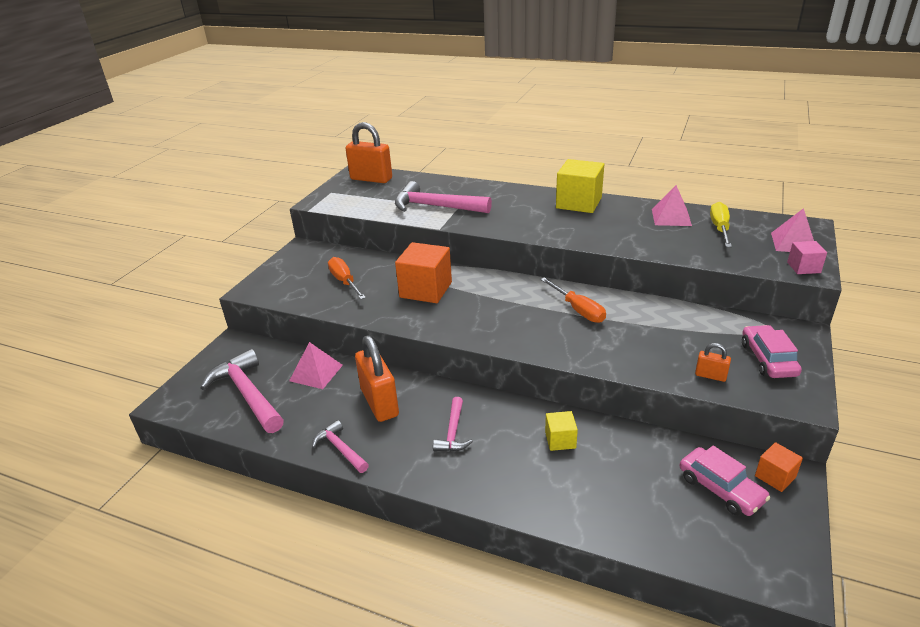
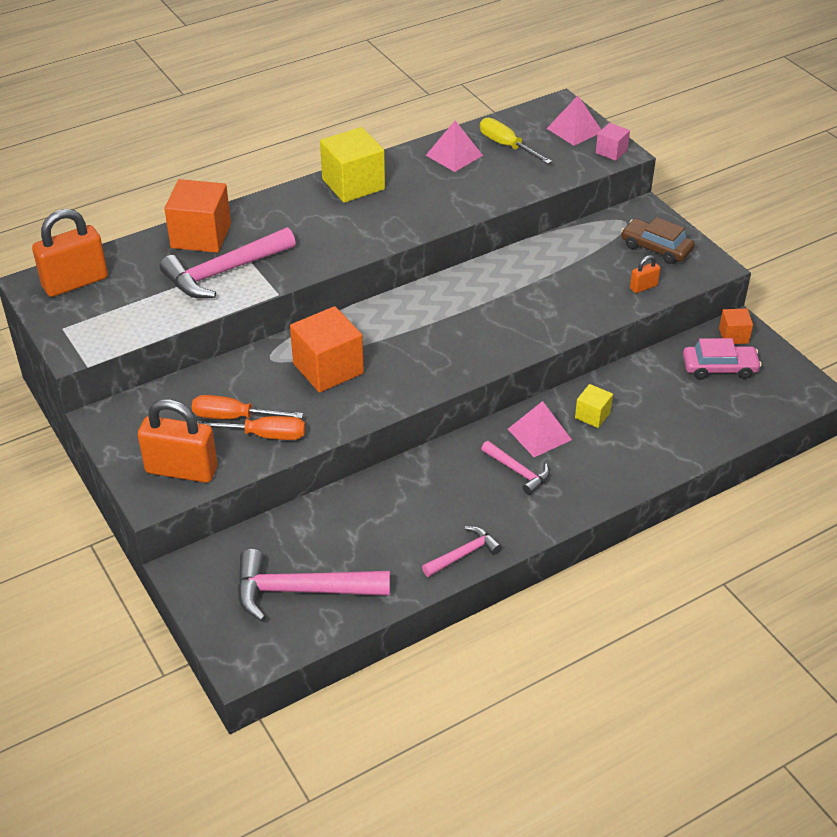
camera: 55 degrees left, 10 degrees up
pink pyramid [289,342,343,389] -> pink pyramid moved to [508,401,572,457]
pink hammer [312,420,369,473] -> pink hammer turned 150 degrees clockwise [422,526,502,577]
orange padlock [355,335,399,422] -> orange padlock moved to [138,399,218,483]
orange screwdriver [541,277,606,323] -> orange screwdriver moved to [197,416,305,440]
pink car [742,325,802,378] -> brown car [621,217,695,264]
none -> orange cube [164,179,231,253]

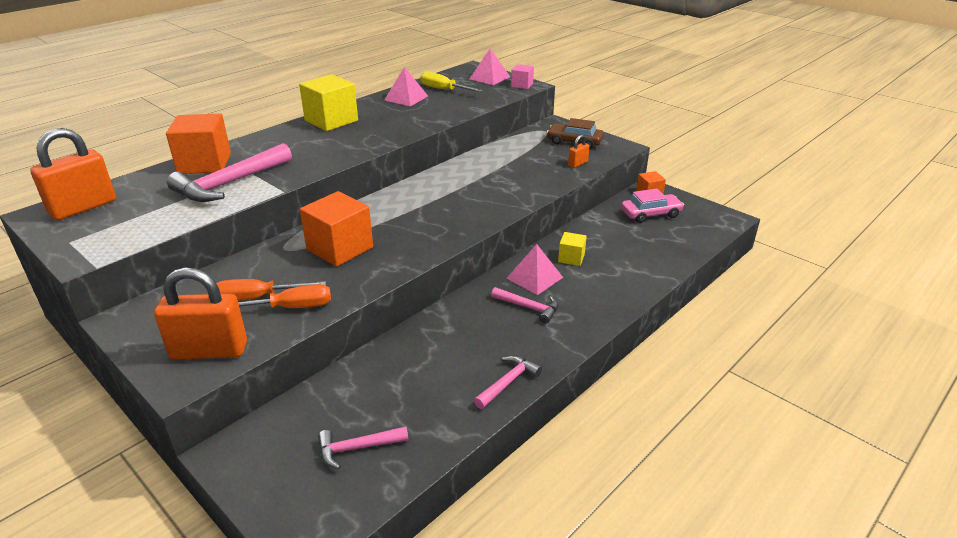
camera: 15 degrees left, 10 degrees down
pink hammer [237,549,390,622] -> pink hammer [318,426,408,469], size x0.54

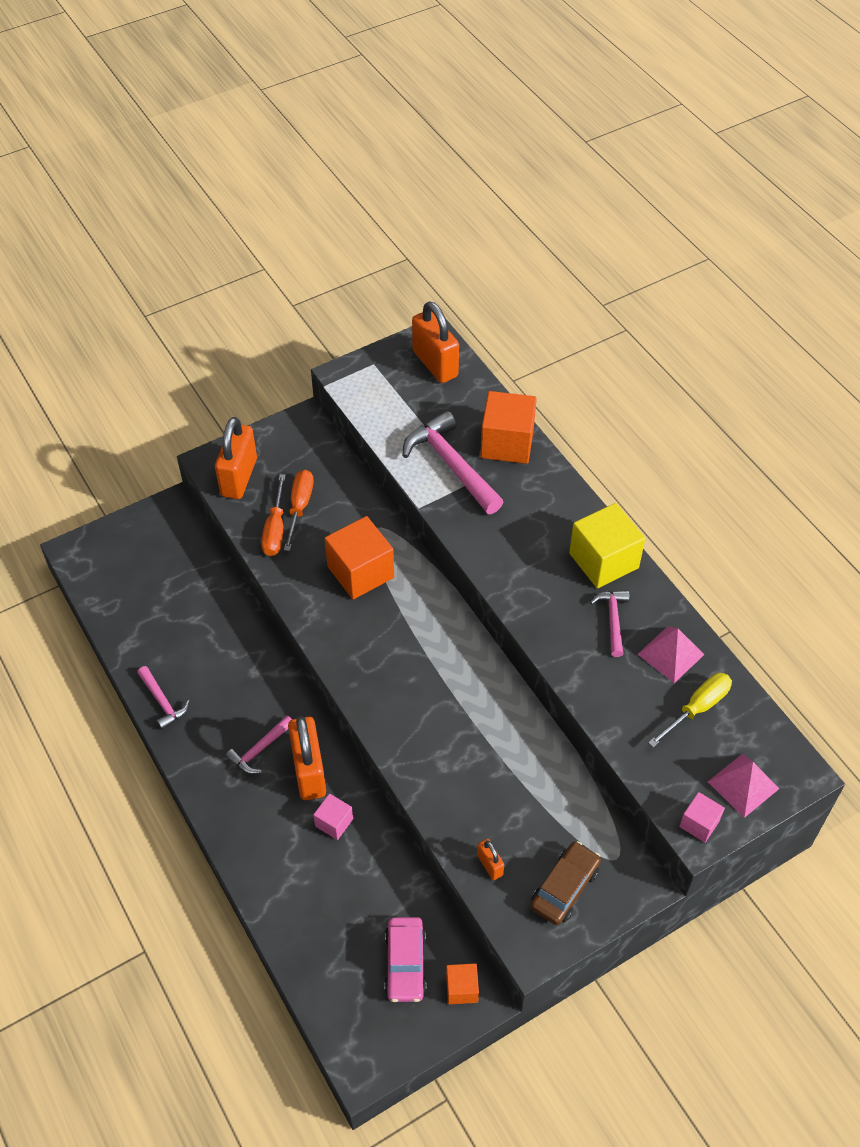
camera: 105 degrees right, 20 degrees up
pink hammer [318,426,408,469] -> pink hammer moved to [590,590,629,657]
pink pyramid [506,244,563,295] -> orange padlock [288,716,326,800]
yellow cube [558,232,587,266] -> pink cube [313,794,353,840]

